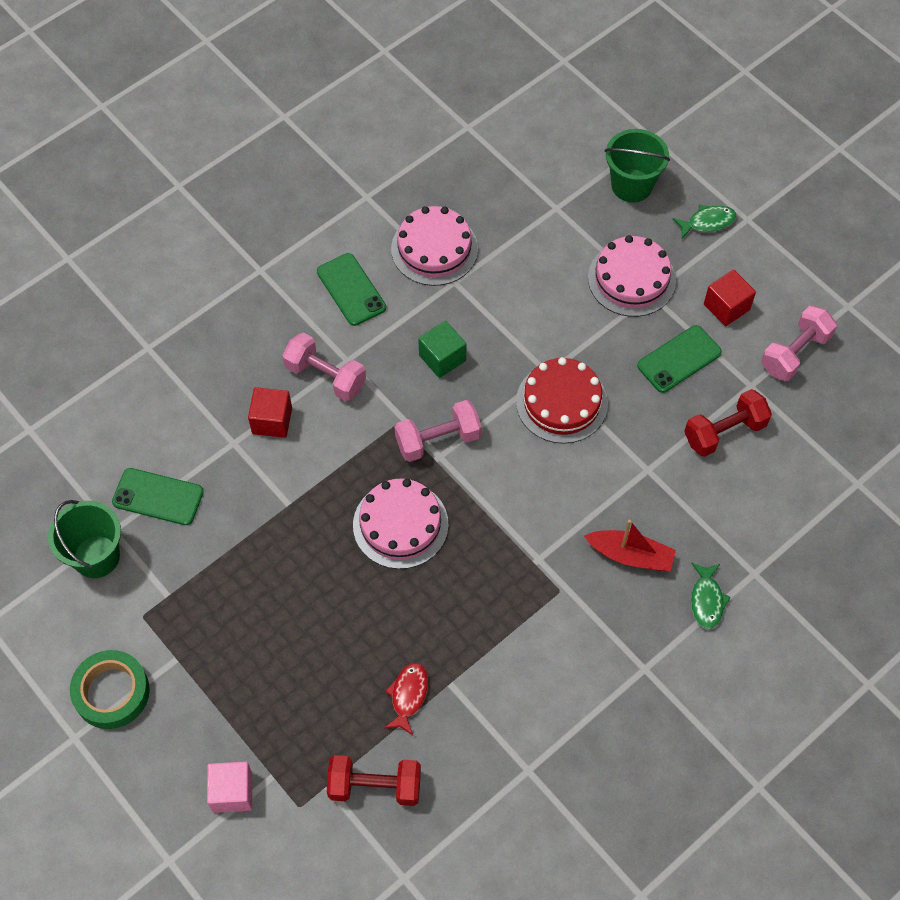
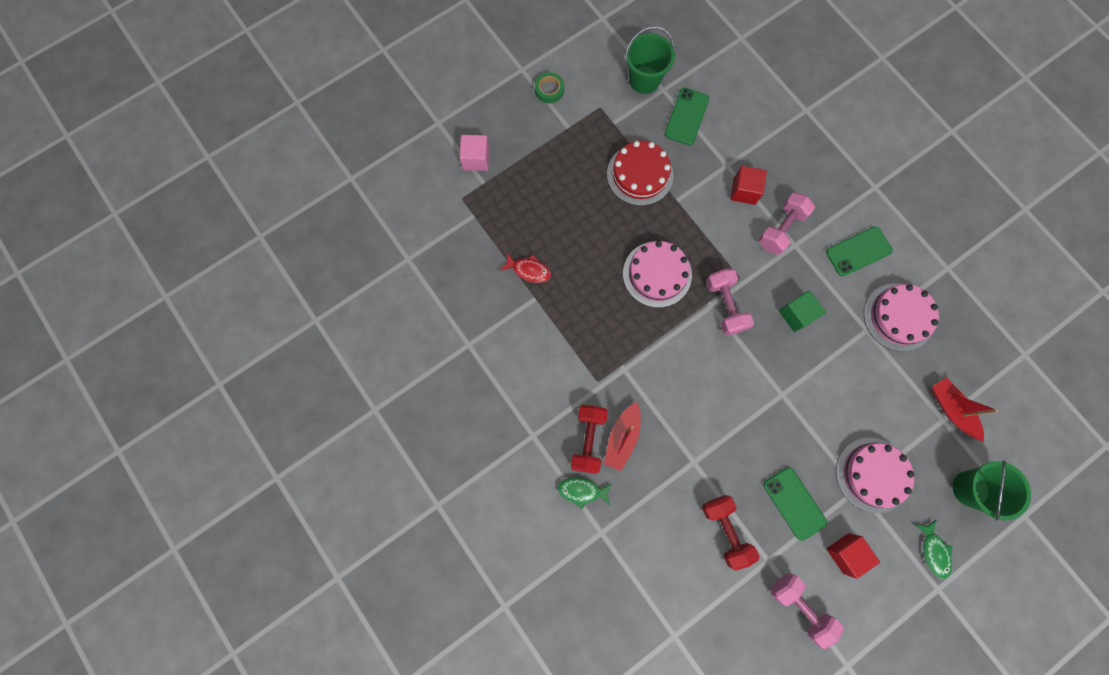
camera: 95 degrees right, 15 degrees up
green tape [70,650,150,729] -> green tape [535,72,564,103], size x0.61
red dumbbell [327,755,421,806] -> red dumbbell moved to [571,405,608,474]
red cake [516,357,608,444] -> red cake moved to [607,141,674,206]
none -> red boat [932,378,998,442]

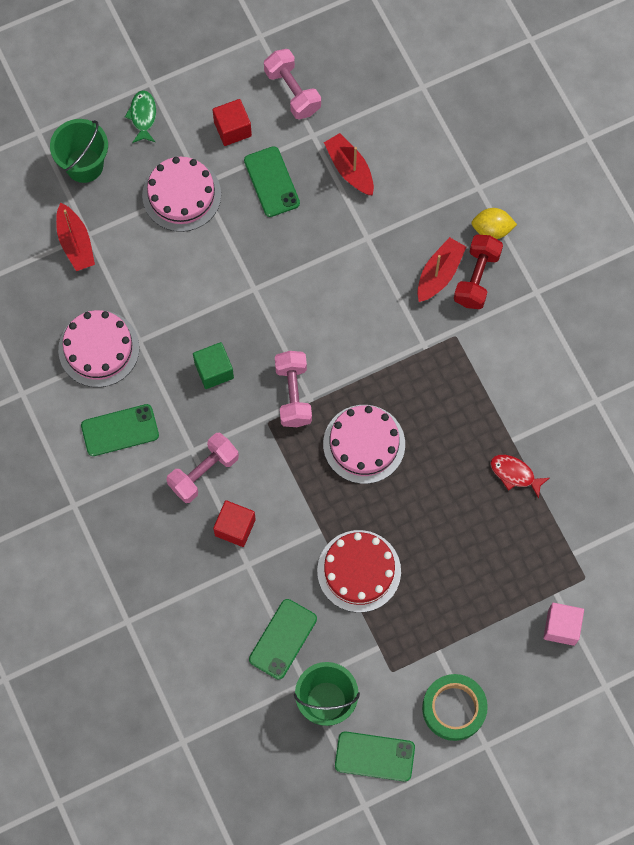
camera: 170 degrees left, 5 degrees down
green tape [535,72,564,103] -> green tape [422,674,488,741], size x1.64
green fish [558,477,613,509] -> yellow lemon [471,208,517,239]
red dumbbell [702,495,759,571] -> red boat [324,133,374,195]
none -> green phone [335,731,415,782]

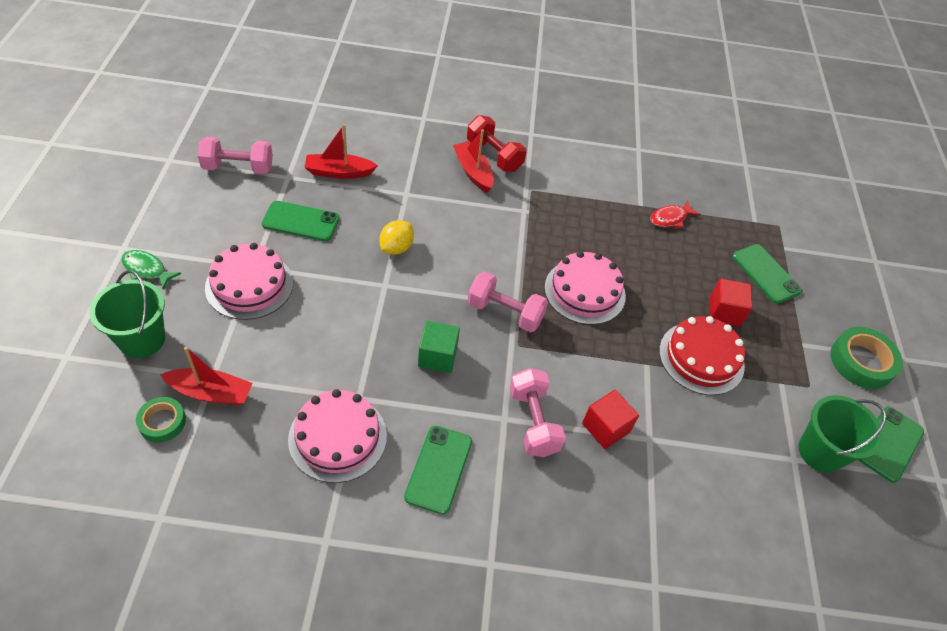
camera: 65 degrees left, 20 degrees down
red cube [212,99,252,146] -> red cube moved to [709,279,752,327]
green phone [249,599,317,679] -> green phone moved to [733,244,802,304]
yellow lemon [471,208,517,239] -> yellow lemon moved to [379,220,414,255]
pink cube [543,603,584,646] -> none
none -> green tape [136,397,186,442]

